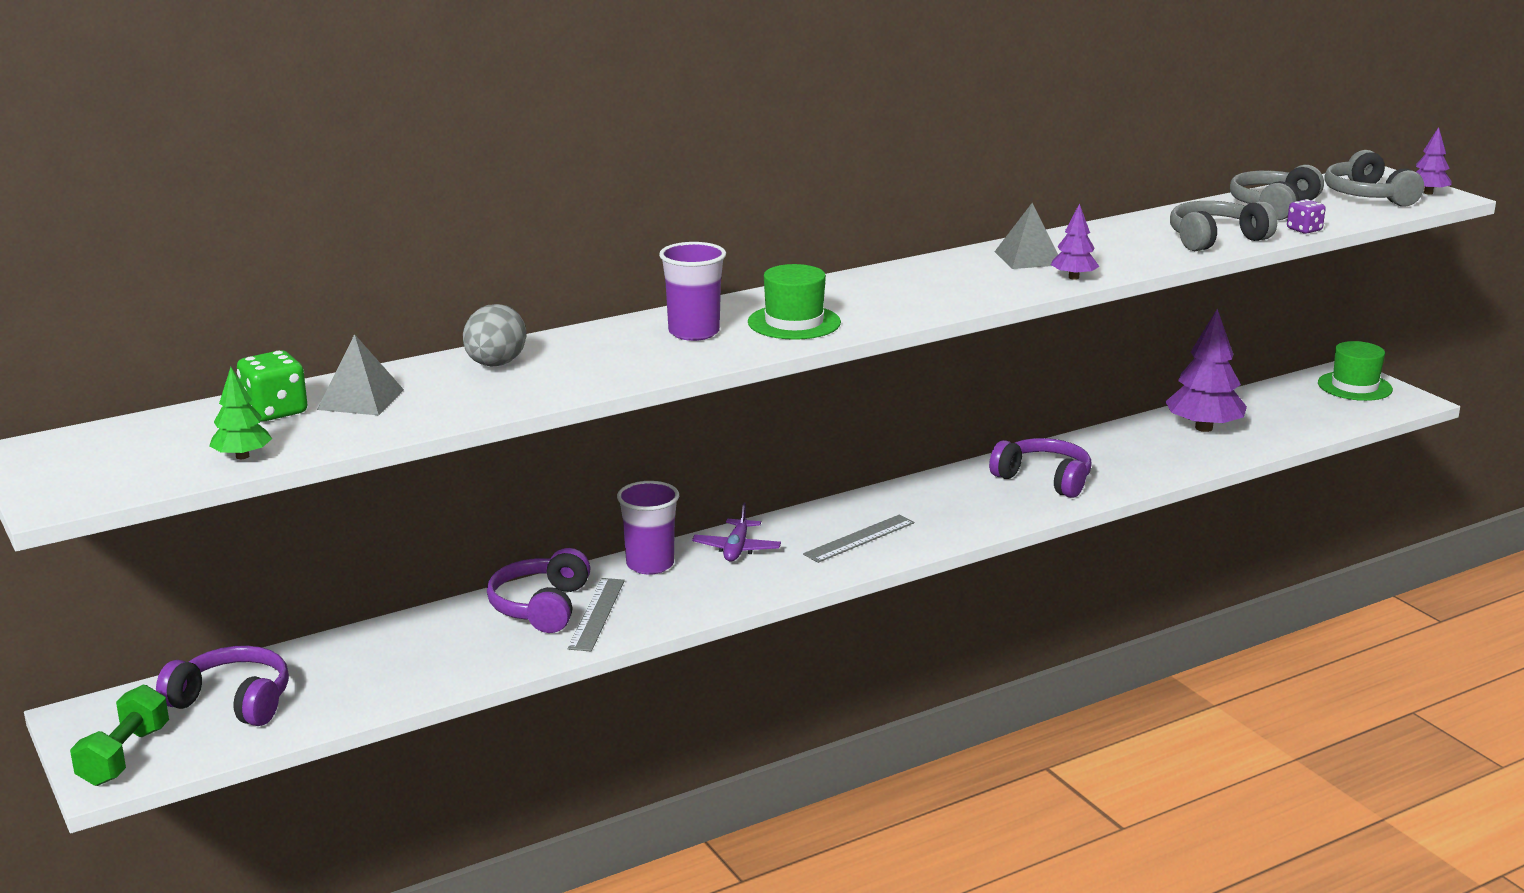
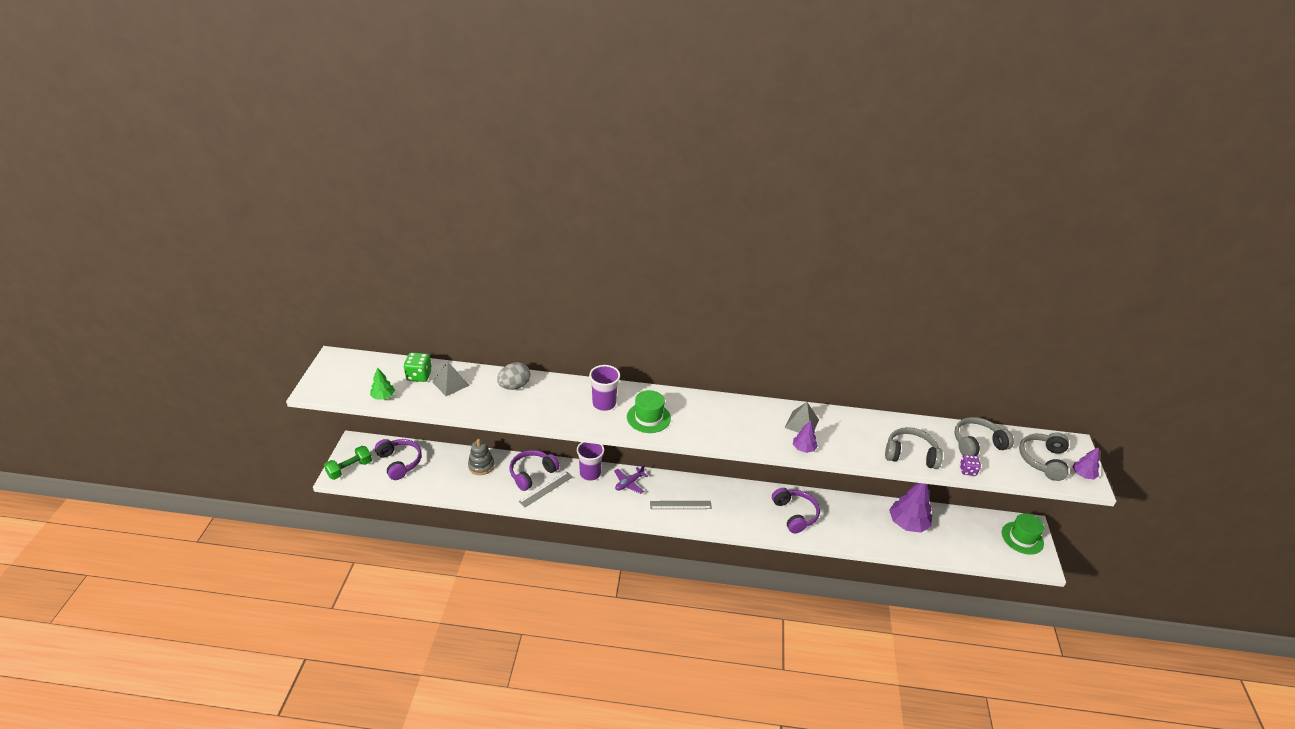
camera: 35 degrees right, 15 degrees up
none -> grey stacking toy [468,439,494,475]

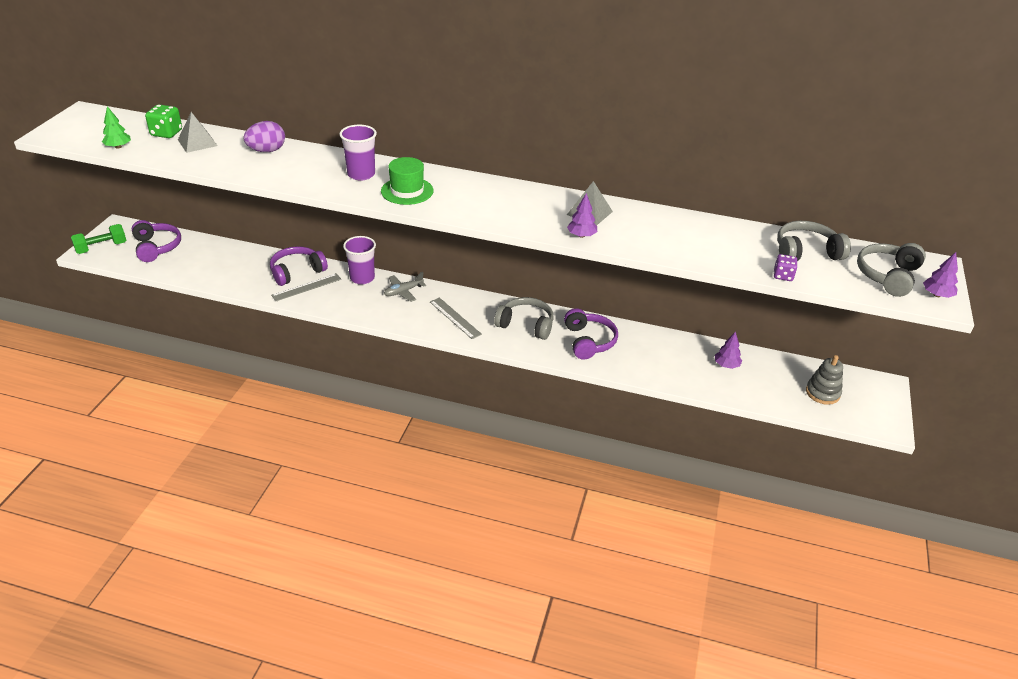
camera: 10 degrees right, 0 degrees up
grey stacking toy [468,439,494,475] -> grey stacking toy moved to [806,355,843,405]
grey egg [497,362,530,390] -> purple egg [243,121,285,152]
purple plane [614,465,648,494] -> grey plane [384,272,426,302]
grey ruler [650,501,712,509] -> grey ruler turned 45 degrees clockwise [430,298,482,339]
grey headphones [885,427,943,469] -> grey headphones moved to [494,297,554,340]
purple tree [889,483,932,533] -> purple tree [715,331,742,369], size x0.53
green hat [1002,513,1044,555] -> none

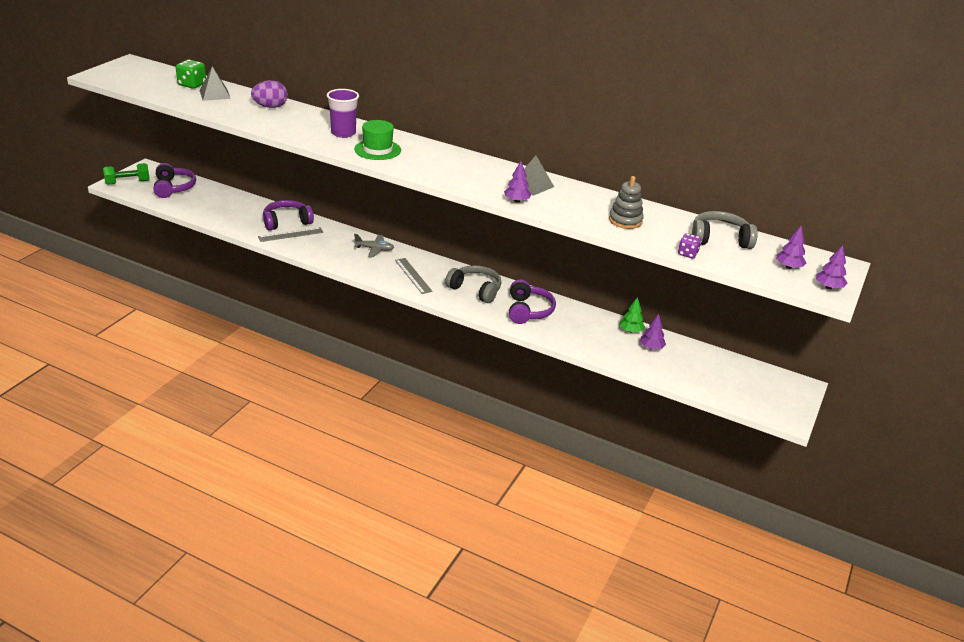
camera: 10 degrees right, 5 degrees down
green tree [102,106,131,149] -> green tree moved to [620,297,645,333]
purple cup [343,236,376,285] -> none
grey plane [384,272,426,302] -> grey plane turned 150 degrees counterclockwise [354,234,394,257]
grey stacking toy [806,355,843,405] -> grey stacking toy moved to [609,176,644,229]
grey headphones [857,243,926,297] -> purple tree [776,226,806,269]

